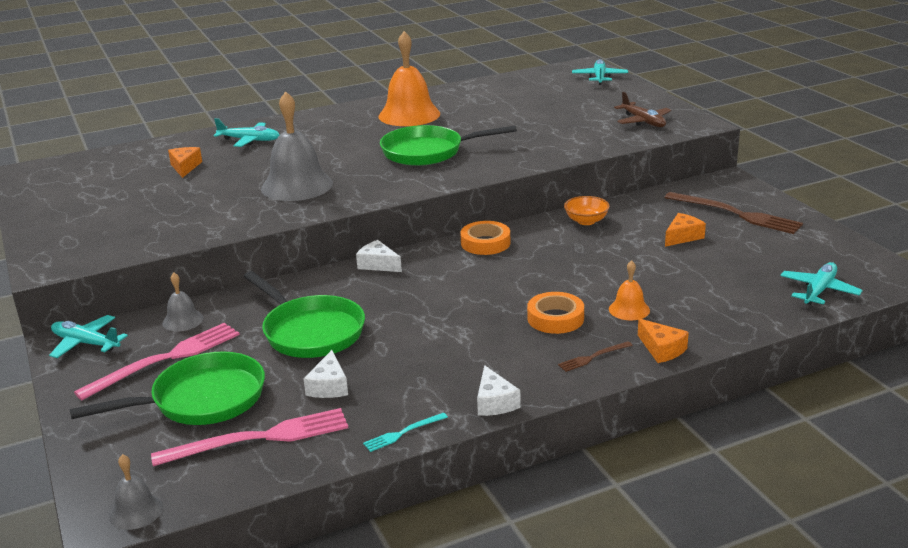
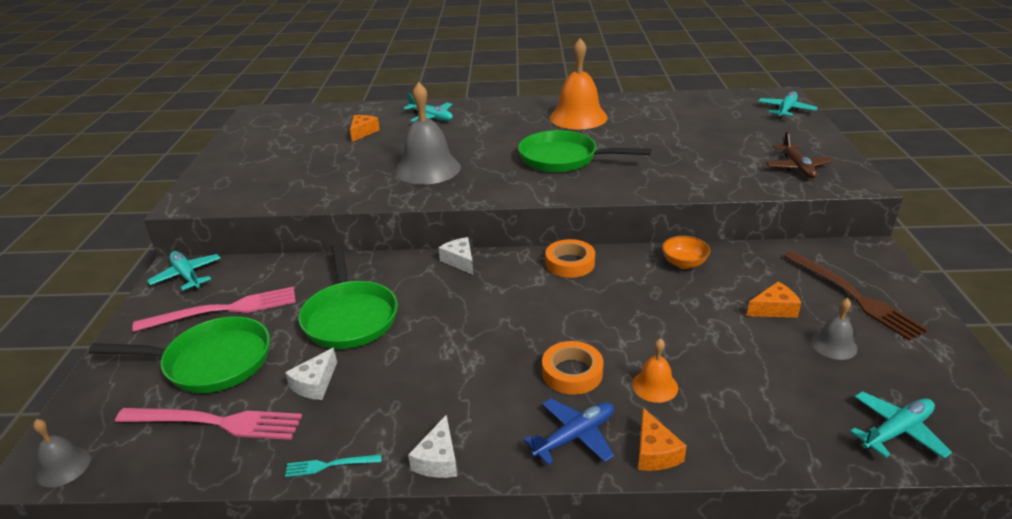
camera: 25 degrees right, 5 degrees up
grey bell [163,273,203,331] -> grey bell moved to [811,298,857,360]
brown fork [558,341,633,372] -> blue plane [524,398,614,465]

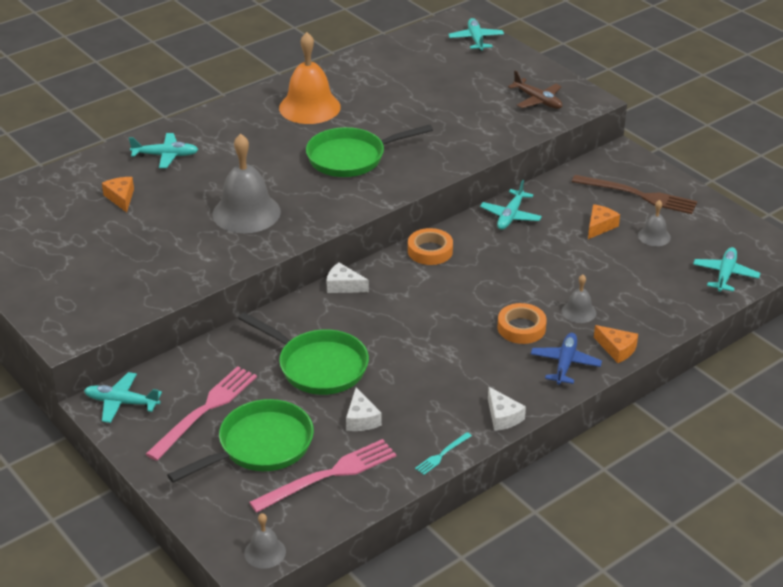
camera: 40 degrees left, 5 degrees up
orange bell [632,338,678,403] -> grey bell [562,275,596,323]
orange bowl [662,236,710,269] -> turquoise plane [480,180,542,230]

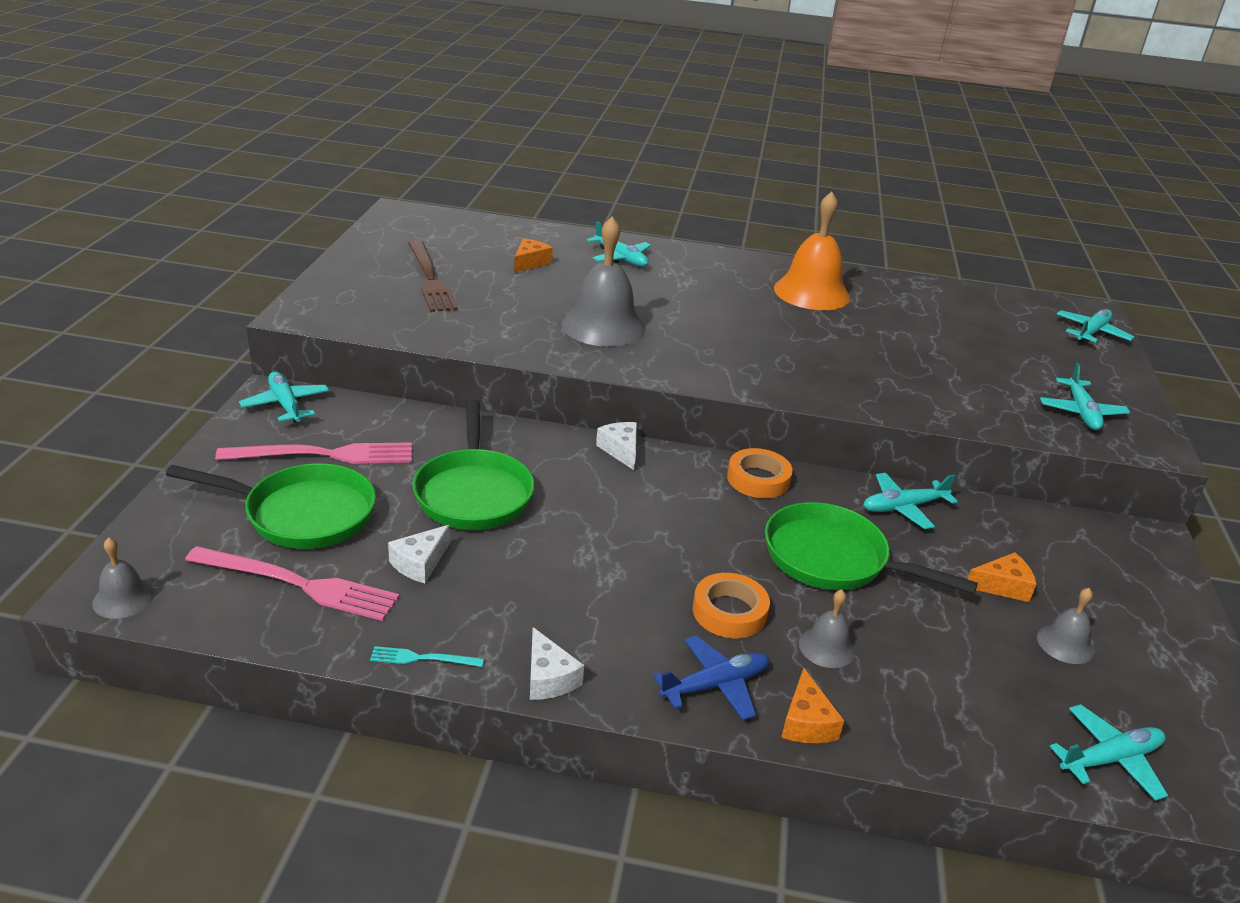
camera: 45 degrees right, 5 degrees down
green pan [306,125,433,177] -> green pan moved to [765,502,978,594]
white cheese [488,387,526,431] -> white cheese turned 45 degrees counterclockwise [530,627,584,700]
brown plane [508,71,562,109] -> turquoise plane [1040,363,1130,430]
brown fork [572,175,697,214] -> brown fork moved to [408,240,458,312]

